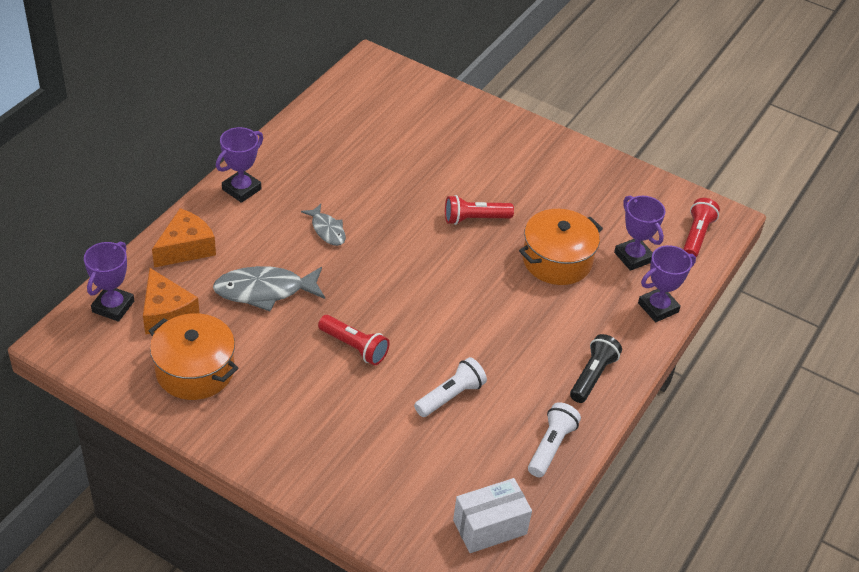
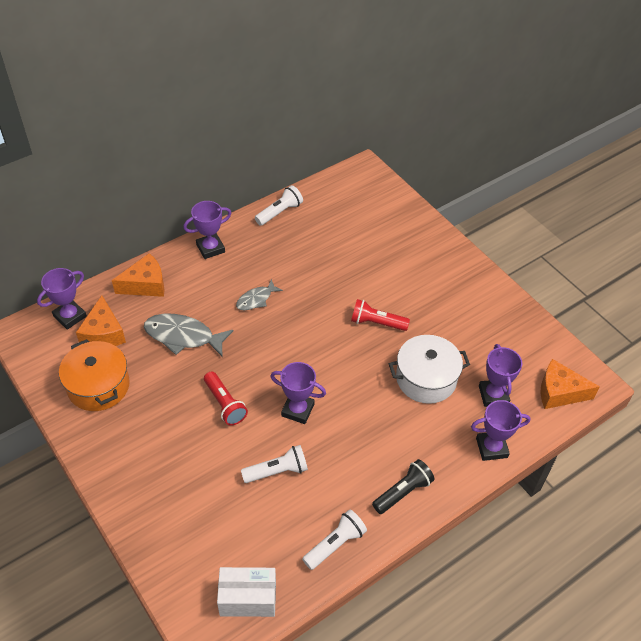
camera: 25 degrees right, 5 degrees up
grey fish [301,204,346,246] -> grey fish turned 60 degrees clockwise [236,279,283,310]
orange pot [519,209,603,285] -> white pot [389,335,470,404]
red flashlight [683,198,720,259] -> orange cheese [541,359,600,409]
none -> white flashlight [255,185,303,226]
none -> purple trophy [270,362,326,424]

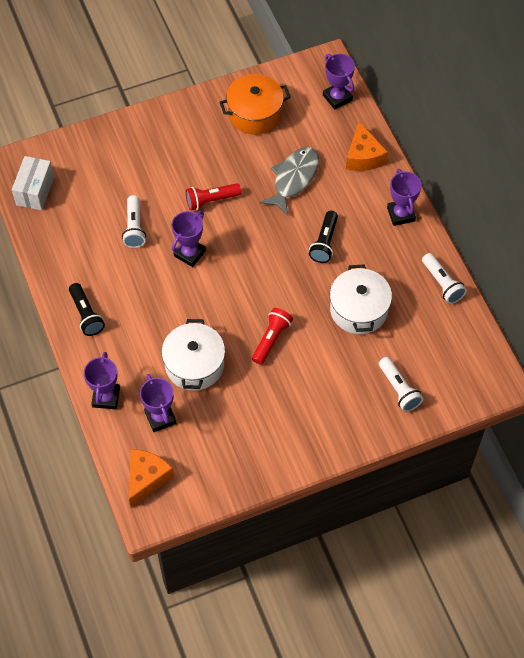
camera: 105 degrees right, 10 degrees up
orange cheese [76,295,126,346] -> none
grey fish [236,279,283,310] -> black flashlight [309,211,338,263]
white flashlight [302,509,367,570] -> white flashlight moved to [379,357,423,412]
purple trophy [479,344,522,407] -> purple trophy turned 60 degrees clockwise [140,374,176,432]
none -> white pot [330,264,392,334]

